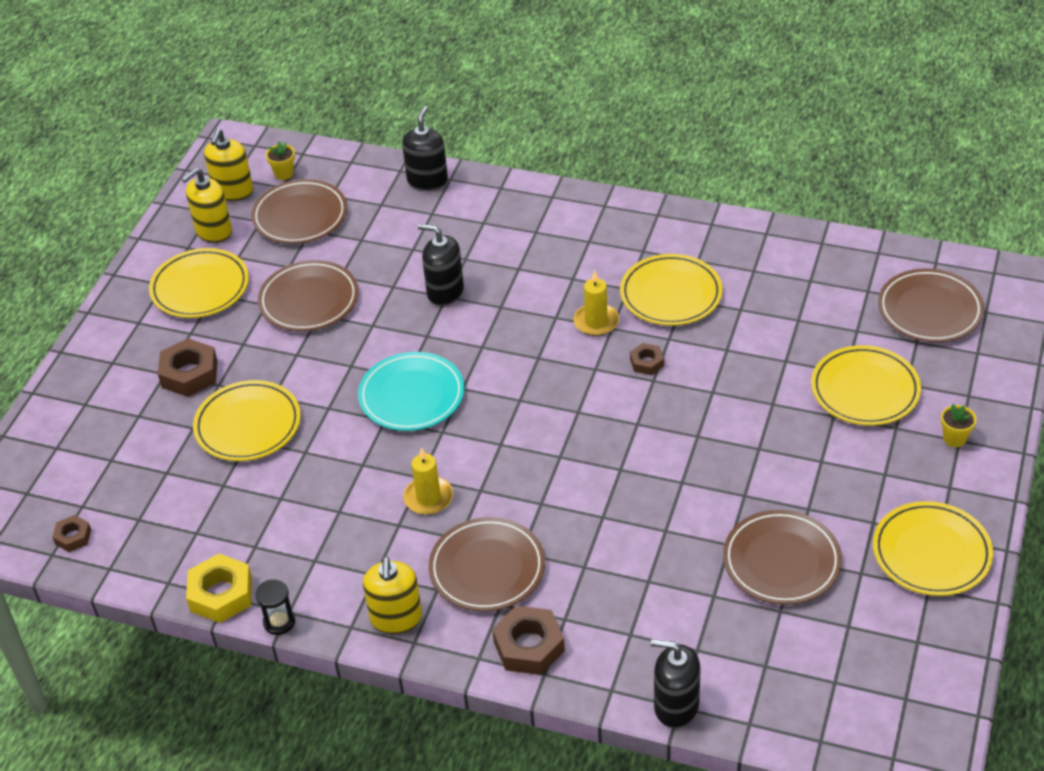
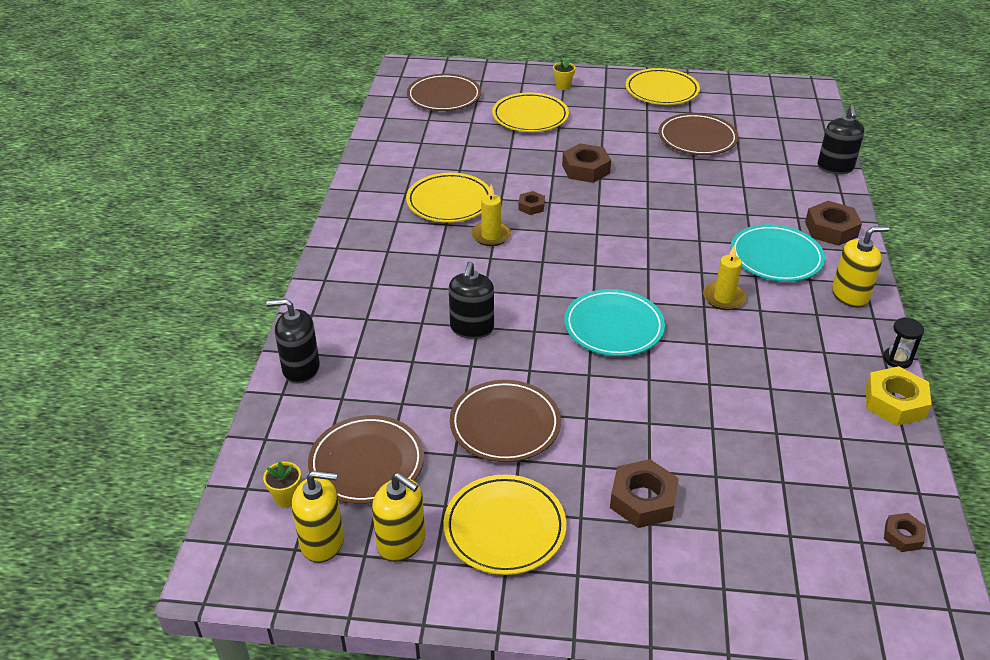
camera: 105 degrees left, 5 degrees down
yellow plate [193,380,301,461] -> none
brown plate [428,517,545,612] -> turquoise plate [730,224,825,282]
none -> brown nut [562,143,611,183]

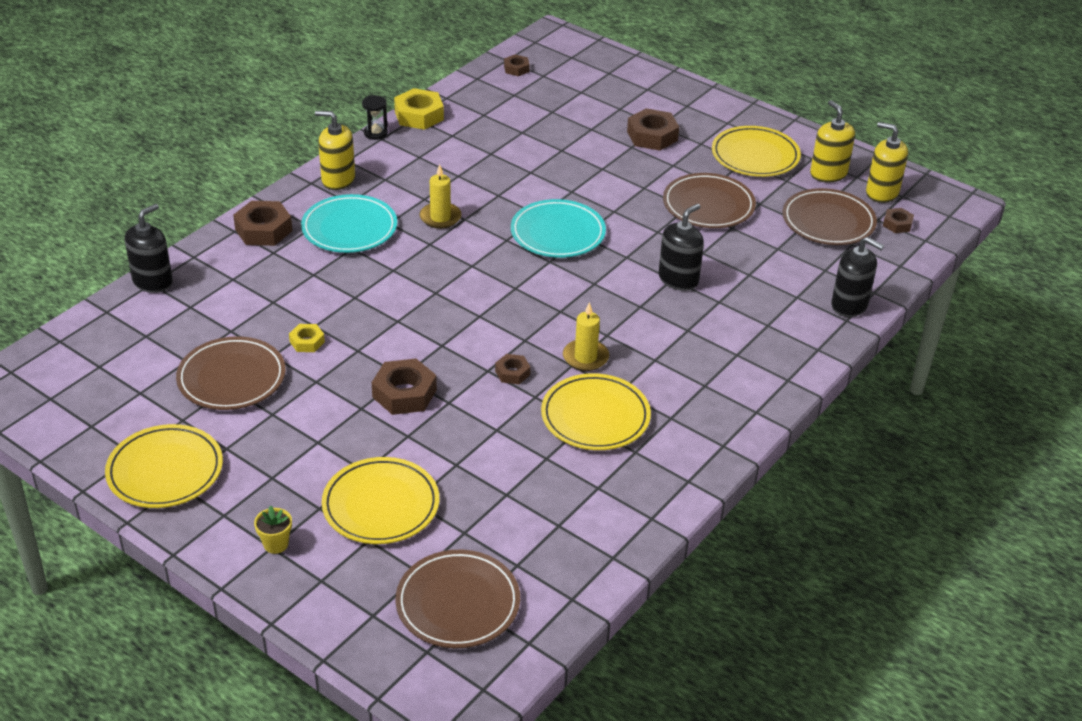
camera: 150 degrees left, 0 degrees up
yellow flower pot [263,462,301,507] -> brown nut [883,208,914,233]
none -> yellow nut [289,324,325,352]

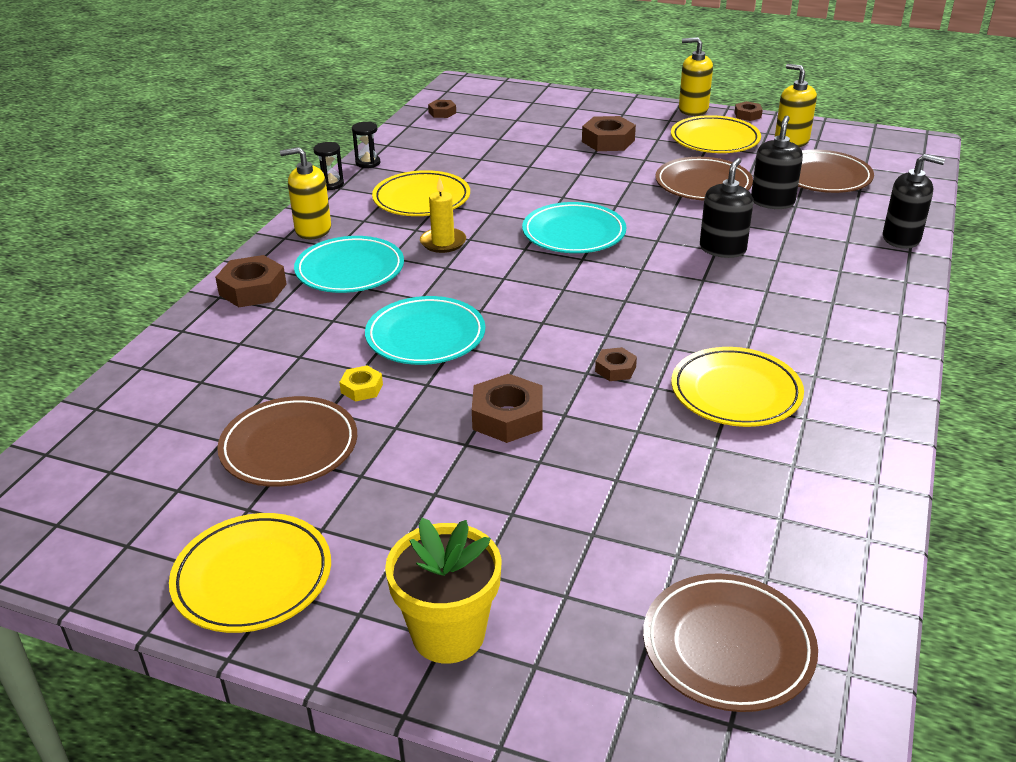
camera: 15 degrees left, 5 degrees down
black soap dispenser [125,204,173,293] -> black soap dispenser moved to [751,116,803,209]
yellow flower pot [254,505,292,554] -> yellow flower pot [385,518,502,664], size x2.13
yellow plate [322,457,439,544] -> yellow plate moved to [372,170,470,216]
yellow nut [394,88,444,130] -> black hourglass [352,122,380,168]
yellow candle [563,302,609,371] -> none
yellow soap dispenser [866,122,908,203] -> yellow soap dispenser moved to [679,37,713,116]
brown nut [883,208,914,233] -> brown nut moved to [735,101,763,121]
none -> turquoise plate [365,296,485,365]

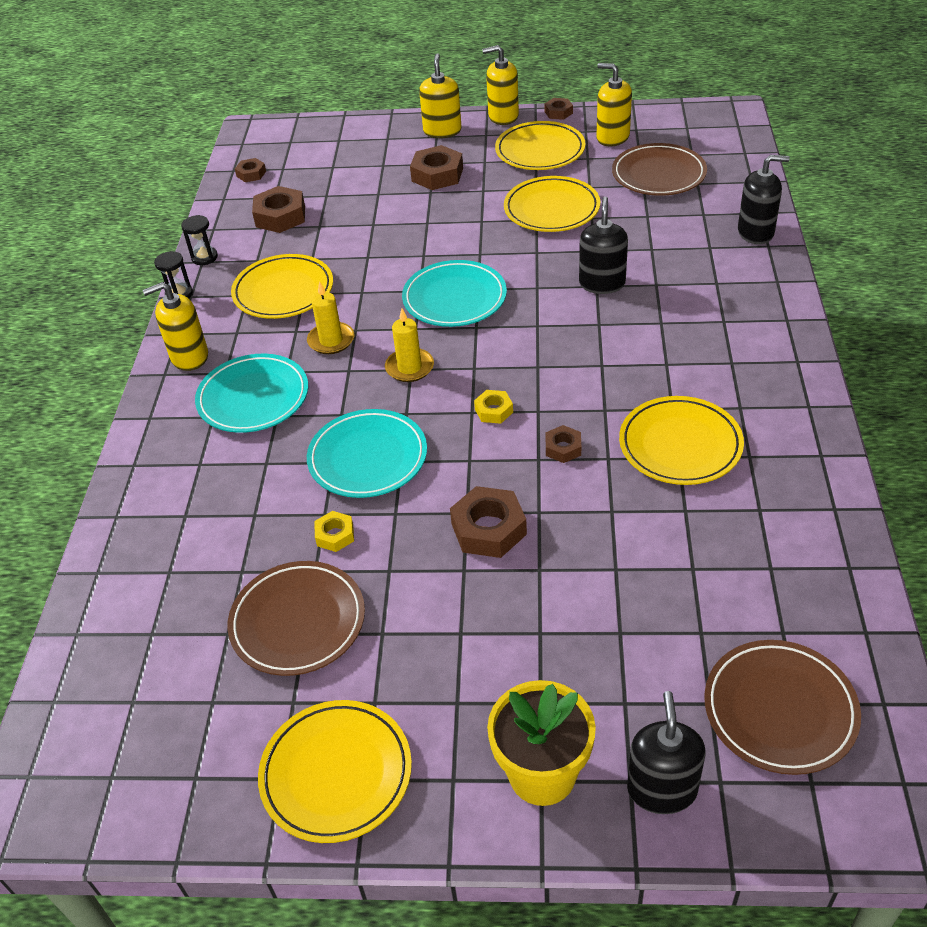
camera: 15 degrees left, 10 degrees up
brown nut [215,255,287,307] -> brown nut moved to [252,186,305,233]
brown plate [655,157,753,200] -> yellow plate [504,176,600,232]
black soap dispenser [751,116,803,209] -> black soap dispenser moved to [627,691,705,814]
none -> yellow candle [385,309,434,382]
none -> yellow soap dispenser [419,53,462,138]
none -> yellow nut [474,390,513,424]

